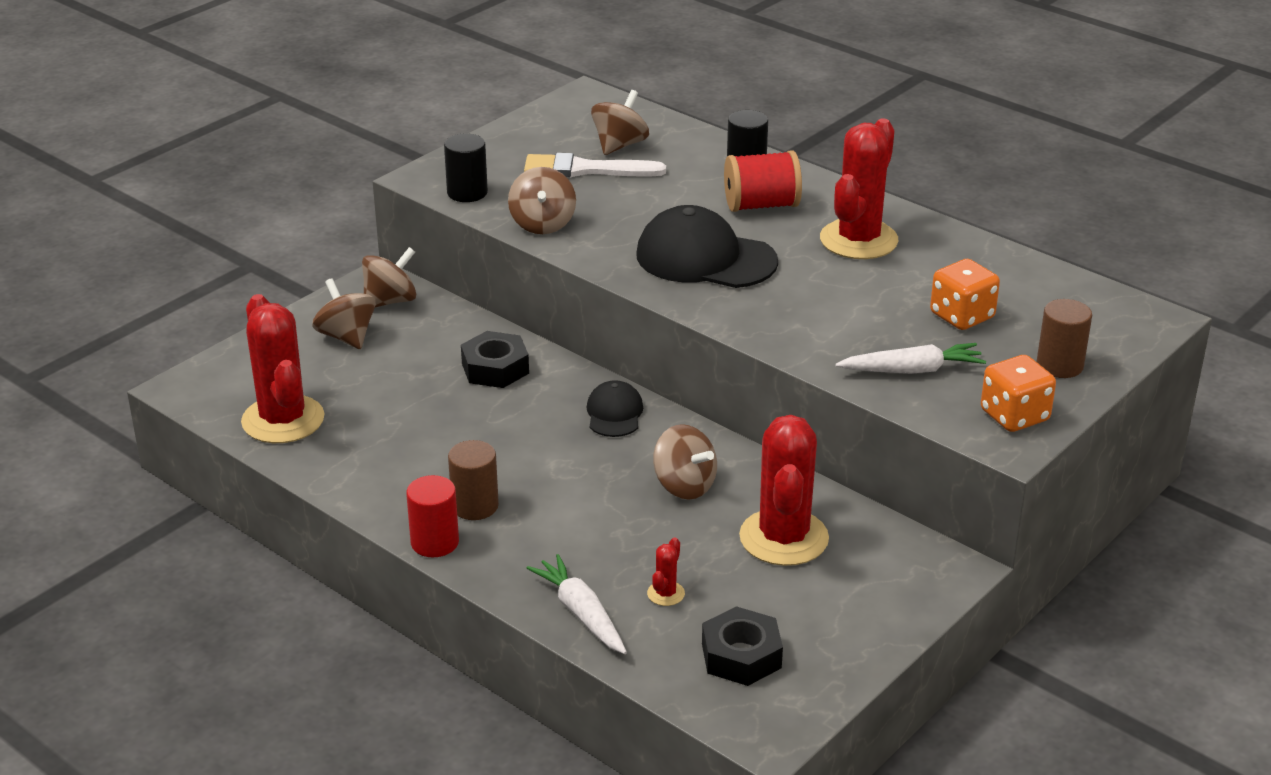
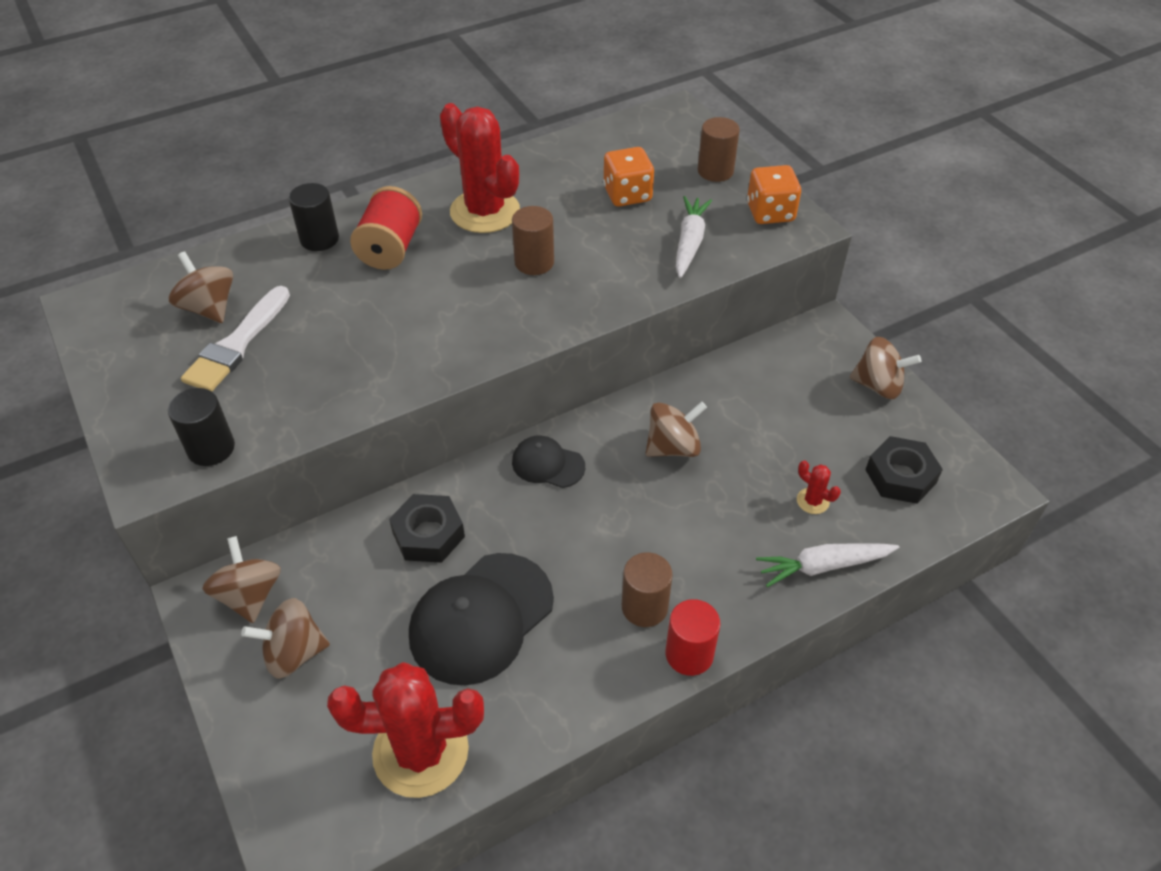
camera: 70 degrees left, 15 degrees up
brown spinning top [508,167,576,234] -> brown spinning top moved to [850,337,921,399]
black cap [637,205,778,288] -> black cap moved to [409,553,554,685]
red cactus [739,415,829,566] -> none
none -> brown cylinder [512,206,554,275]

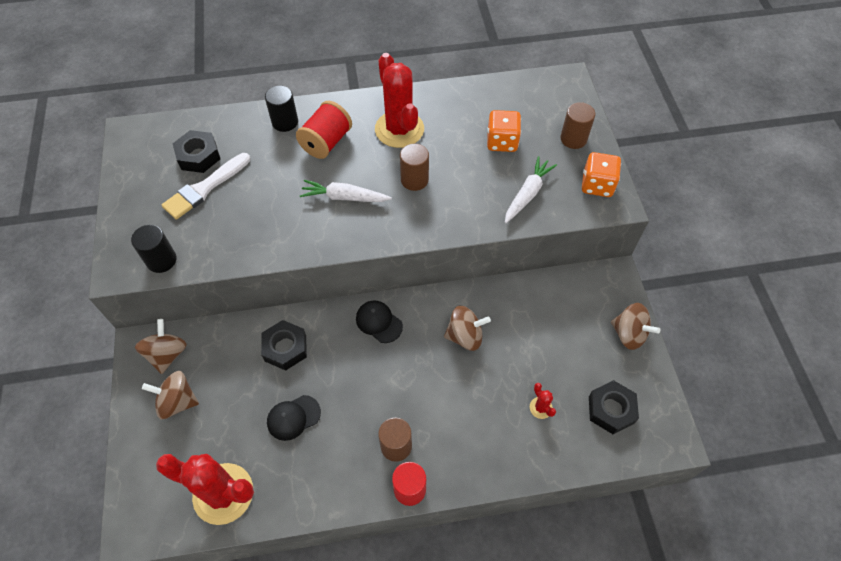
camera: 20 degrees right, 10 degrees up
brown spinning top [169,251,233,323] -> black nut [173,130,220,173]
black cap [409,553,554,685] -> black cap [267,395,321,441], size x0.53
white carrot [756,543,899,587] -> white carrot moved to [300,180,392,202]

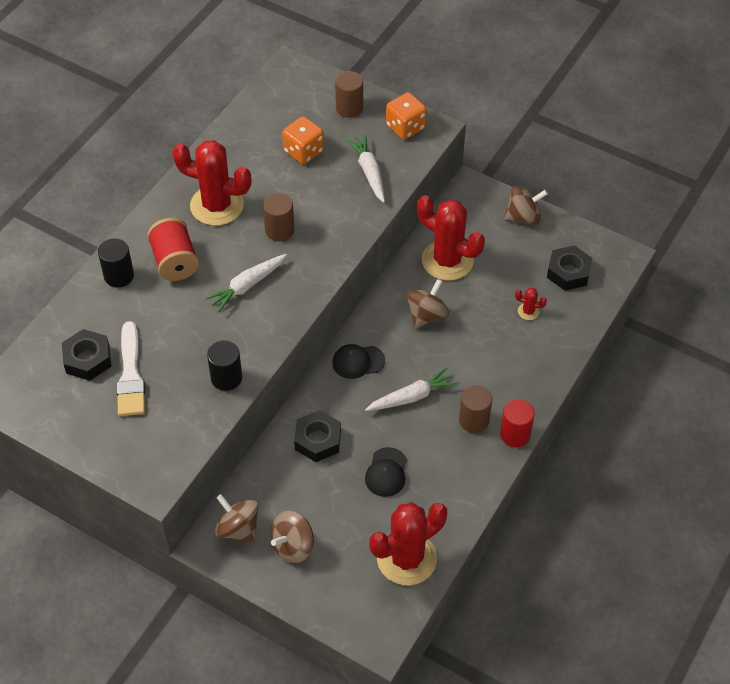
camera: 50 degrees left, 5 degrees down
black cylinder [131,225,176,273] -> black cylinder moved to [207,340,242,391]
none -> white carrot [365,367,457,411]
none -> red cactus [417,195,485,281]

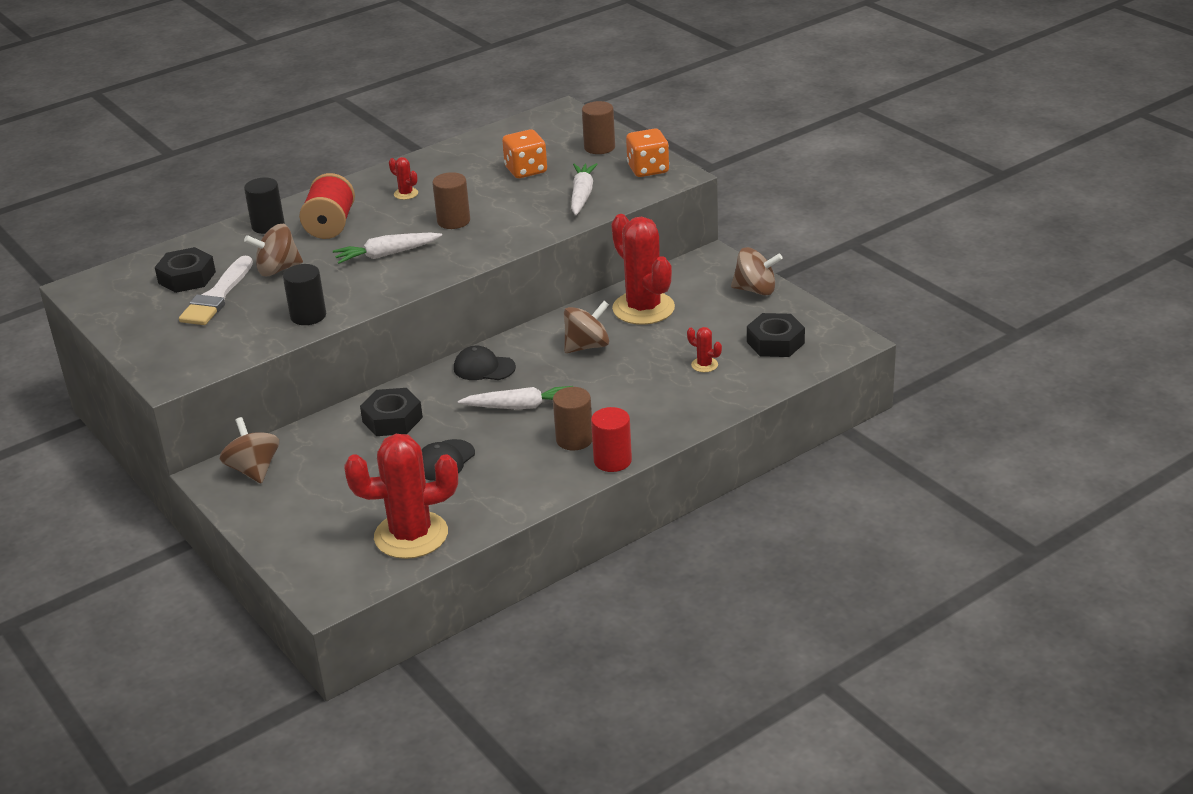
camera: 25 degrees right, 20 degrees down
red cactus [172,140,252,226] -> red cactus [389,157,418,200], size x0.41
brown spinning top [270,511,314,563] -> brown spinning top moved to [244,224,303,276]

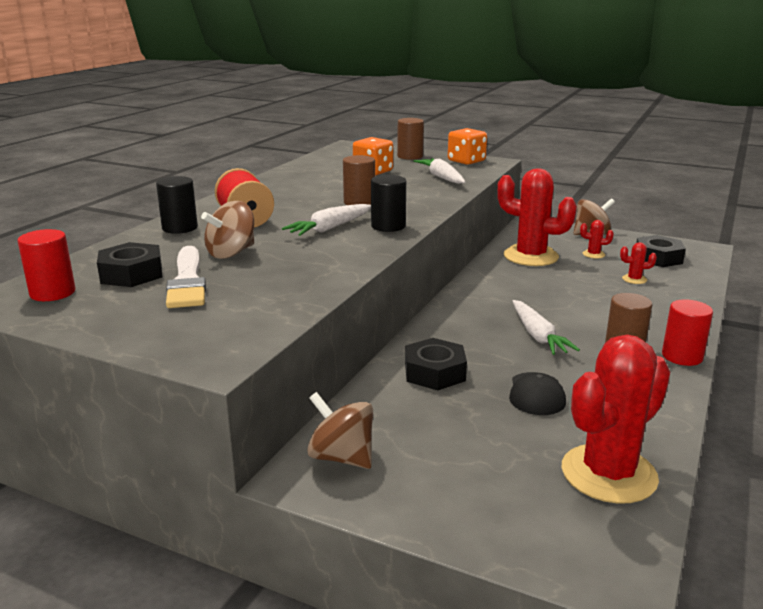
camera: 30 degrees left, 10 degrees down
black cylinder [283,264,326,325] -> black cylinder moved to [371,175,406,232]
red cactus [389,157,418,200] -> red cactus moved to [580,220,614,258]
black cap [454,346,516,380] -> none
white carrot [458,386,573,409] -> white carrot turned 105 degrees clockwise [513,300,580,355]
brown spinning top [564,301,609,353] -> none
none -> red cylinder [17,229,75,301]

